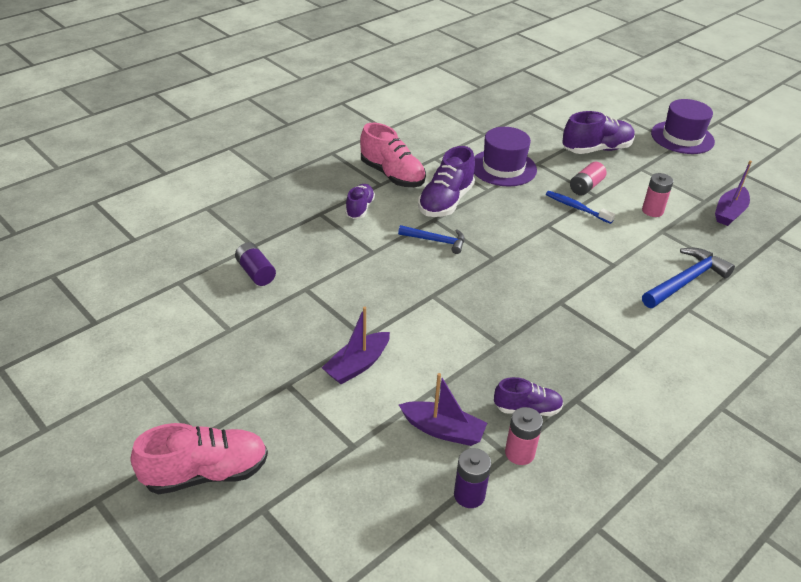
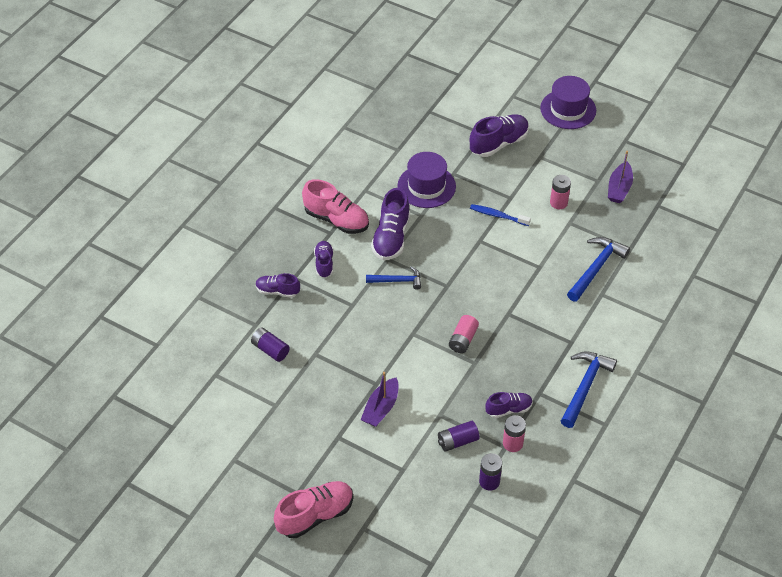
camera: 15 degrees left, 10 degrees up
purple boat [399,373,487,446] -> purple battery [438,421,480,452]
pink battery [570,162,607,196] -> pink battery moved to [449,315,479,353]
none -> purple shoe [256,273,300,298]
none -> blue hammer [561,352,617,428]

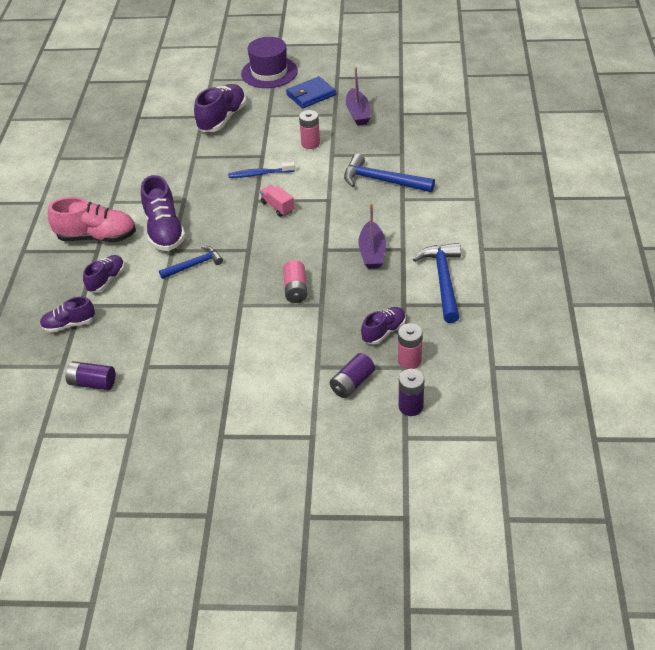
camera: 25 degrees left, 5 degrees down
pink shoe [274,481,353,538] -> none
purple shoe [314,241,334,278] -> purple shoe turned 60 degrees clockwise [83,255,125,292]
purple boat [361,372,399,427] -> purple boat moved to [358,203,386,269]
purple hat [397,152,456,208] -> none
blue hammer [567,237,630,302] -> blue hammer turned 75 degrees counterclockwise [344,153,435,192]
none -> pink truck [260,185,294,217]
none -> blue wallet [286,76,336,108]

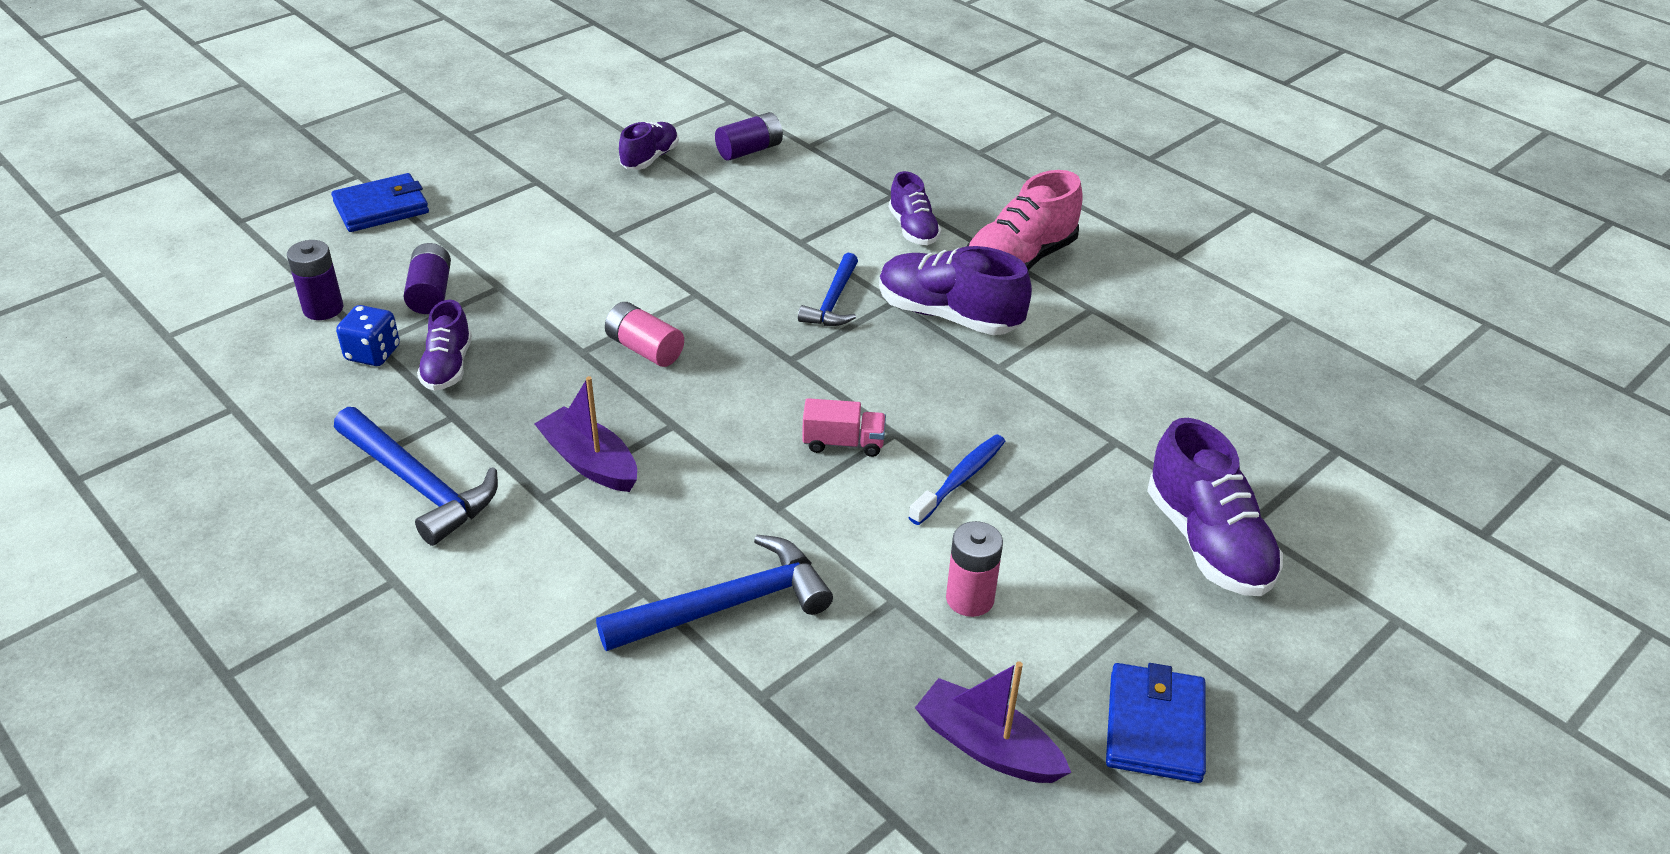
camera: 130 degrees right, 5 degrees down
purple shoe [40,297,95,333] -> purple shoe moved to [619,122,679,170]
purple hat [241,37,298,88] -> none
pink battery [398,323,423,369] -> blue dice [336,305,400,366]
none -> blue wallet [331,173,429,232]

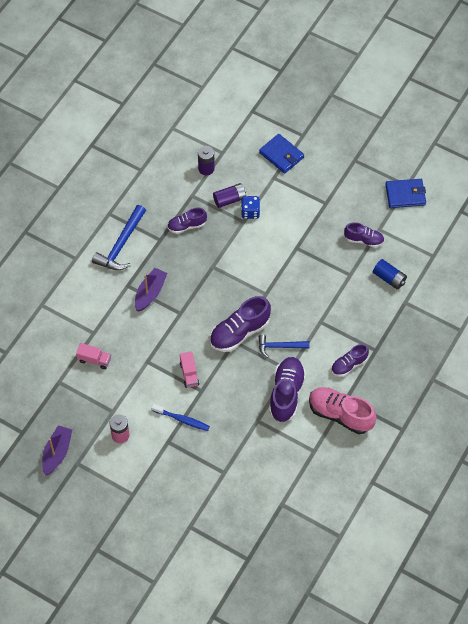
camera: 75 degrees right, 20 degrees up
blue dice [336,305,400,366] -> blue dice moved to [241,196,260,219]
blue hammer [596,535,833,651] -> pink truck [76,343,111,369]
pink battery [605,302,684,367] -> none
purple battery [715,112,783,161] -> blue battery [373,259,407,290]
blue wallet [1106,663,1206,783] -> blue wallet moved to [385,179,426,208]
purple shoe [1147,418,1283,596] -> purple shoe moved to [210,296,271,352]

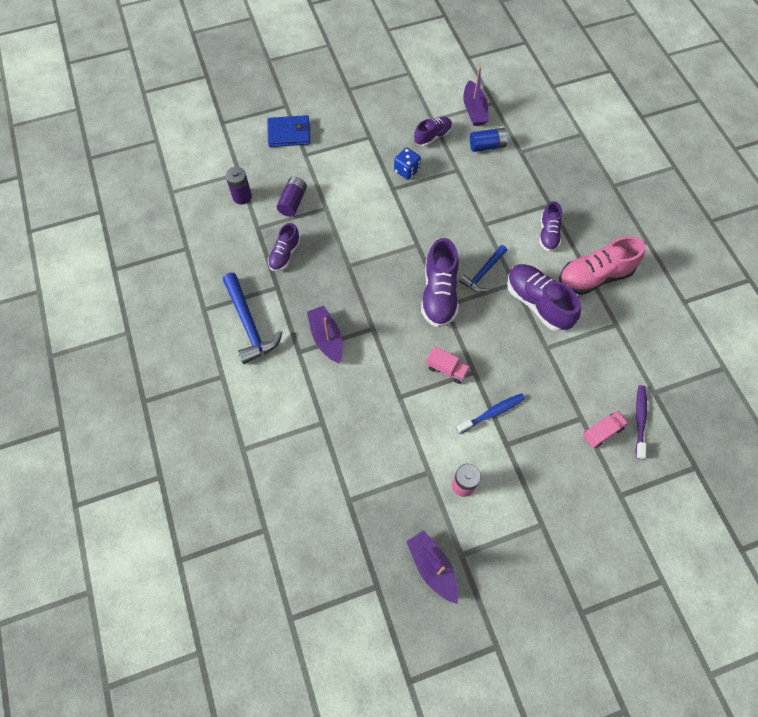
camera: 50 degrees left, 5 degrees up
pink truck [76,343,111,369] -> pink truck moved to [583,411,628,448]
blue dice [241,196,260,219] -> blue dice moved to [394,148,421,180]
blue wallet [385,179,426,208] -> none
none -> purple boat [463,66,489,126]
none -> purple toothbrush [635,385,647,460]

